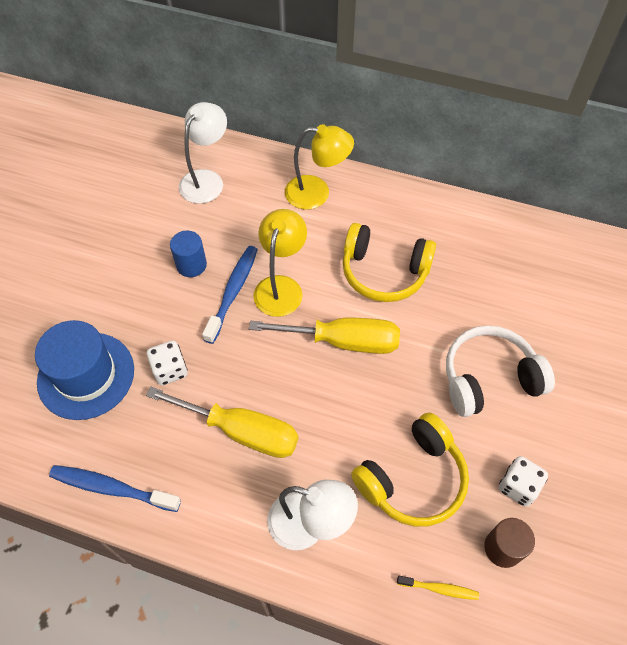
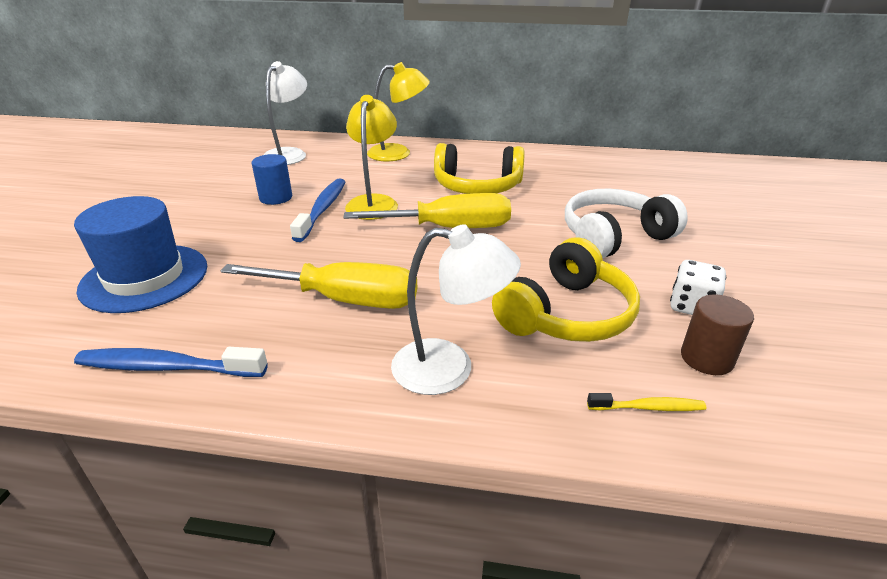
camera: 10 degrees left, 25 degrees down
white dice [147,341,187,385] -> none

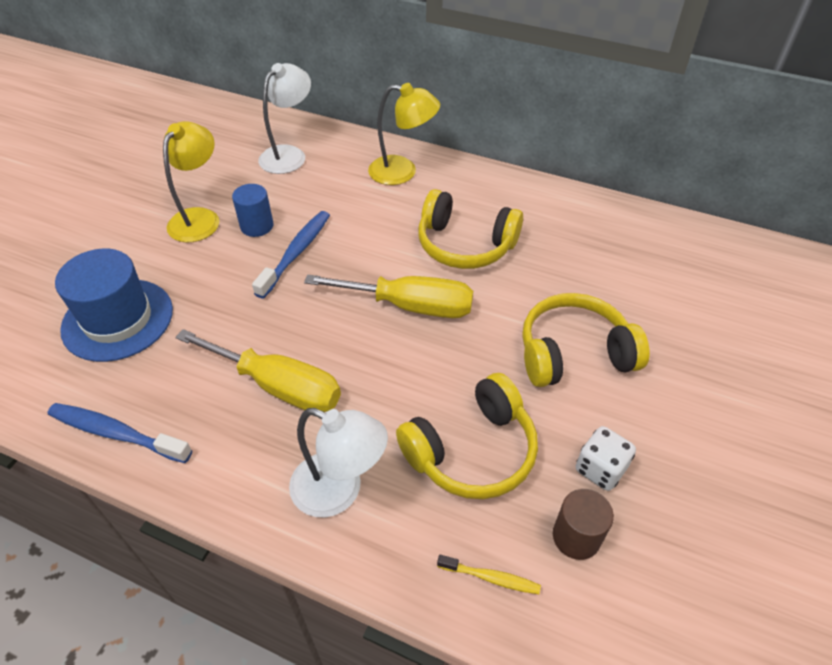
camera: 15 degrees right, 15 degrees up
yellow lamp [345,95,398,220] -> yellow lamp moved to [163,121,219,242]
white headphones [565,189,688,258] -> yellow headphones [522,293,650,387]

